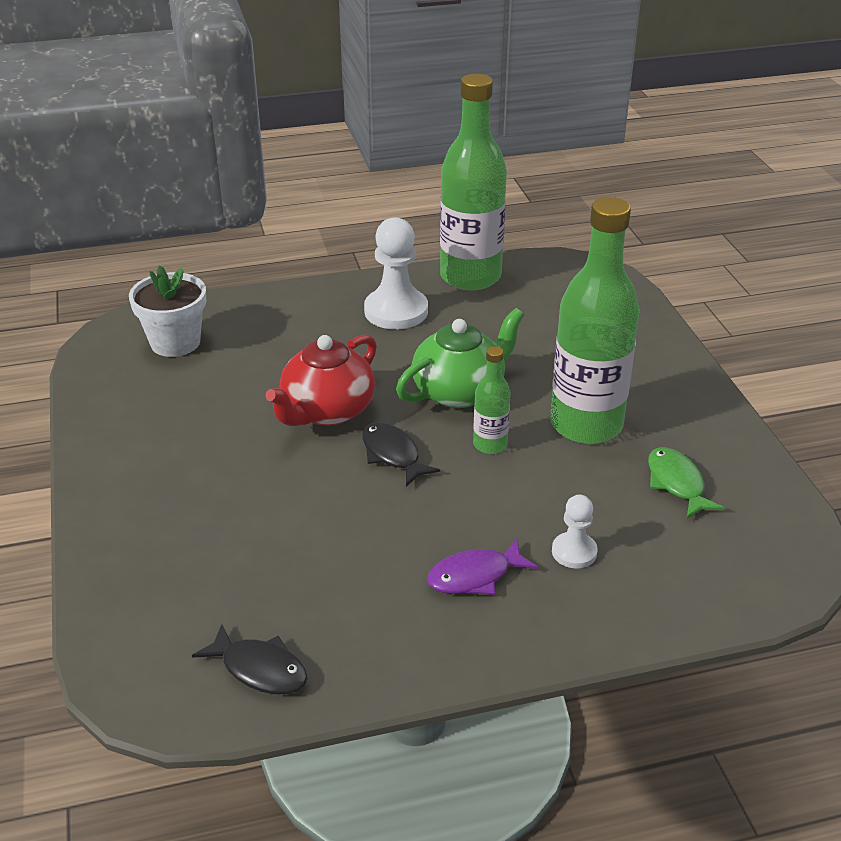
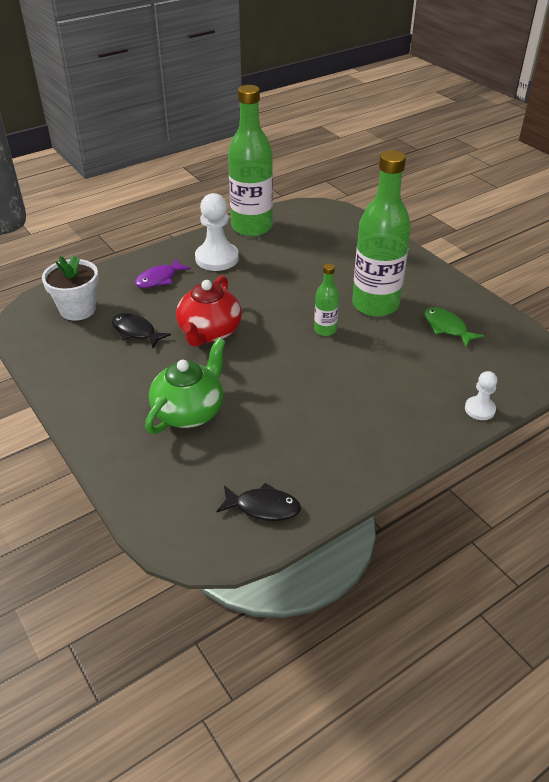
camera: 20 degrees left, 5 degrees up
black fish [362,422,440,487] -> black fish moved to [112,313,171,348]
green teapot [396,308,524,408] -> green teapot moved to [145,338,226,434]
purple fish [427,539,538,595] -> purple fish moved to [135,259,191,288]
white pawn [552,495,598,568] -> white pawn moved to [465,371,497,420]

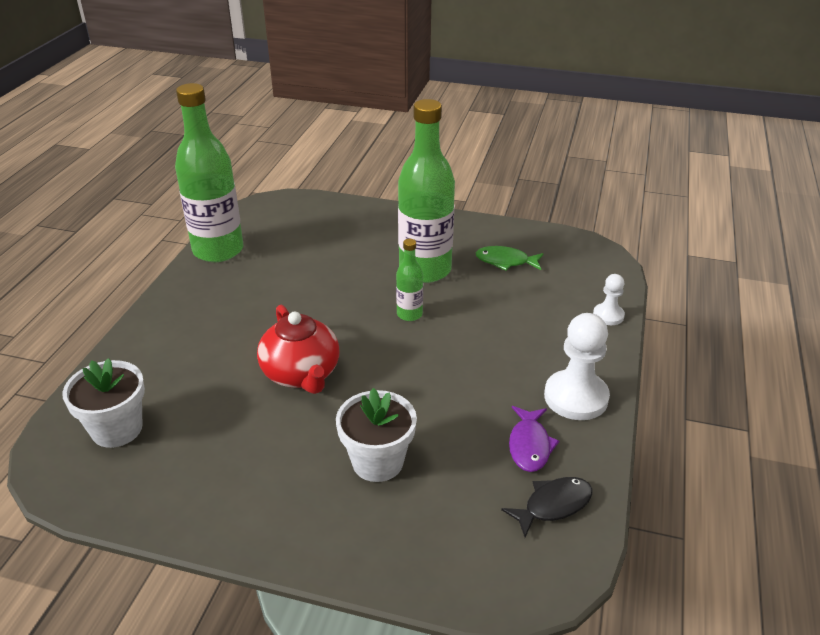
camera: 40 degrees left, 5 degrees down
black fish [112,313,171,348] -> none
purple fish [135,259,191,288] -> purple fish moved to [509,406,559,472]
green teapot [145,338,226,434] -> white flower pot [336,388,417,482]
white pawn [195,193,239,271] -> white pawn moved to [544,313,610,420]

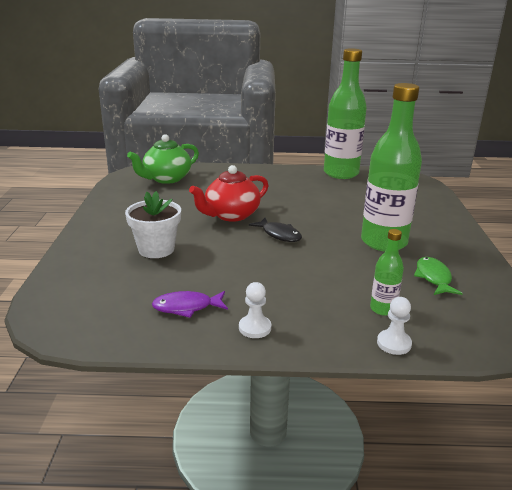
camera: 75 degrees right, 10 degrees down
white flower pot [62,358,145,448] -> green teapot [127,134,199,184]
green bottle [396,239,423,321] -> green bottle moved to [370,229,404,316]
black fish [501,477,592,537] -> black fish moved to [249,218,302,242]
white pawn [544,313,610,420] -> white pawn [239,282,271,338], size x0.54

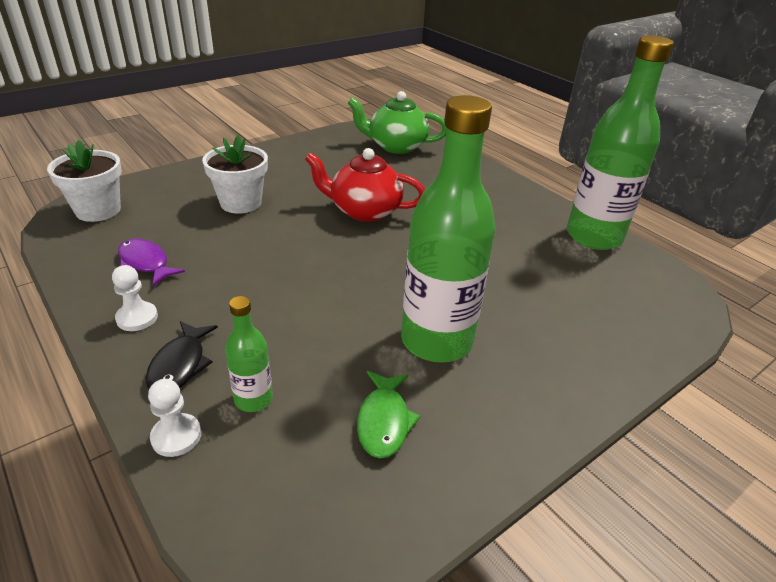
camera: 50 degrees right, 10 degrees up
black fish [249,218,302,242] -> black fish moved to [145,321,218,389]
green fish [414,257,463,295] -> green fish turned 135 degrees clockwise [357,371,421,458]
none -> white flower pot [47,140,122,222]

